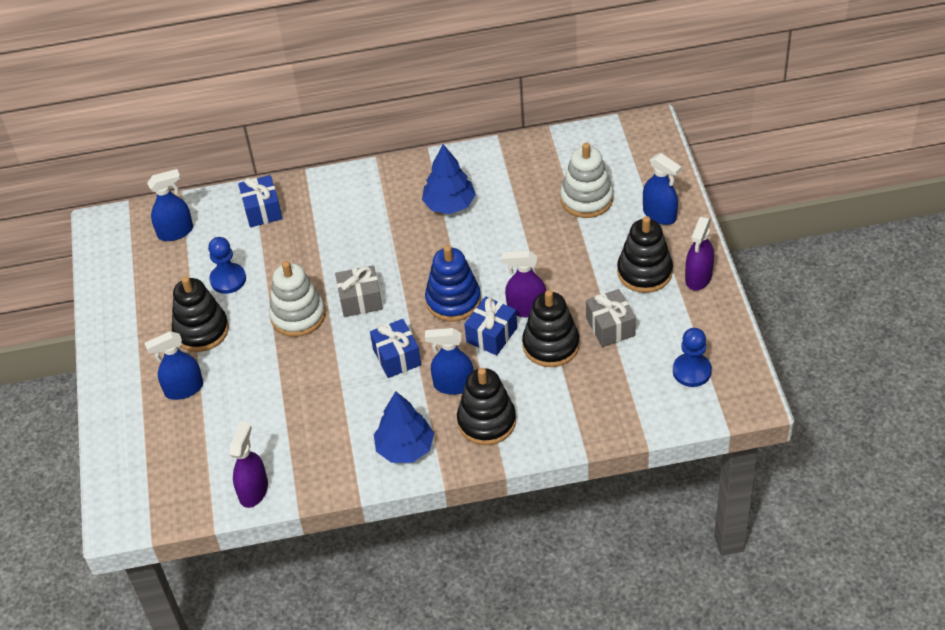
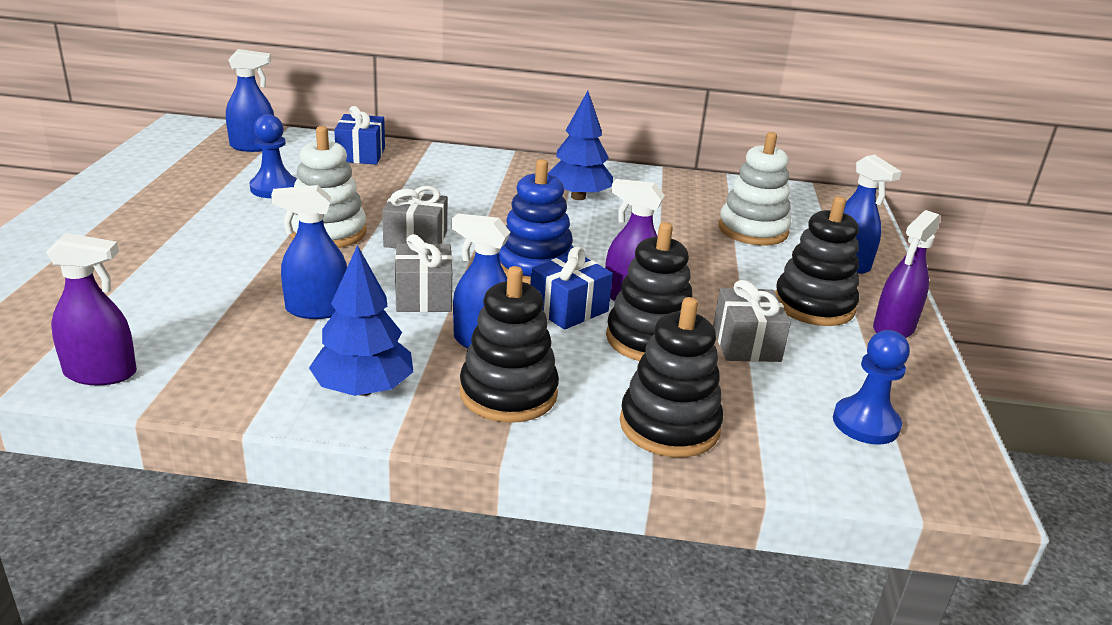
camera: 10 degrees right, 20 degrees down
blue spray bottle [145,331,203,400] -> blue spray bottle moved to [271,185,347,319]
black stacking toy [172,276,229,352] -> black stacking toy moved to [620,297,723,457]
purple spray bottle [229,422,268,508] -> purple spray bottle turned 60 degrees clockwise [46,233,137,385]
blue gift [370,319,421,378] -> grey gift [395,234,452,312]

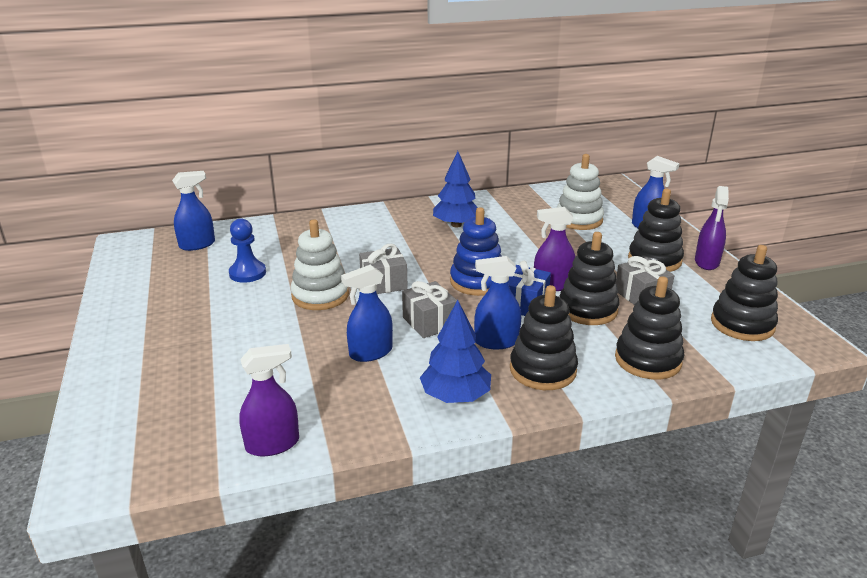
camera: 20 degrees left, 0 degrees up
blue gift [334,106,385,165] -> none
blue pawn [833,330,910,445] -> black stacking toy [711,245,778,341]

